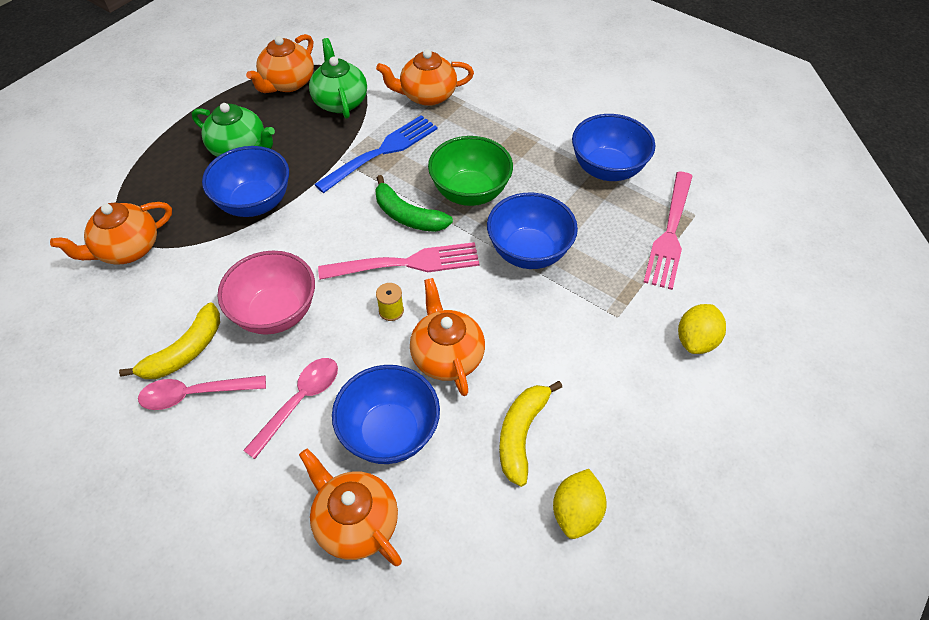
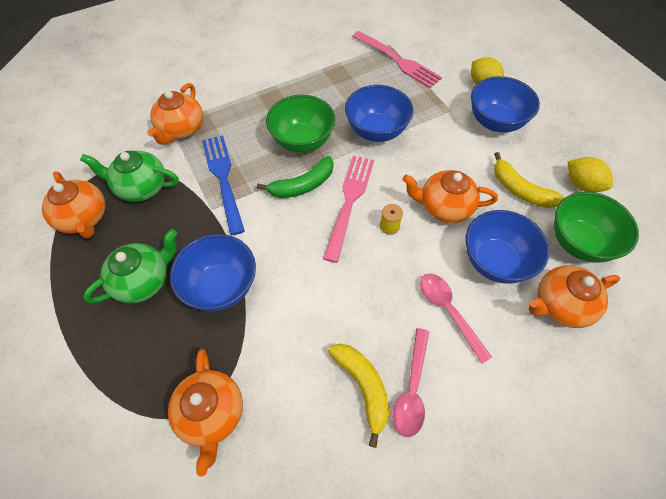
camera: 65 degrees left, 5 degrees up
pink bowl [217,251,315,335] -> none
blue bowl [572,114,655,181] -> blue bowl moved to [471,76,540,132]
none -> green bowl [554,192,639,263]

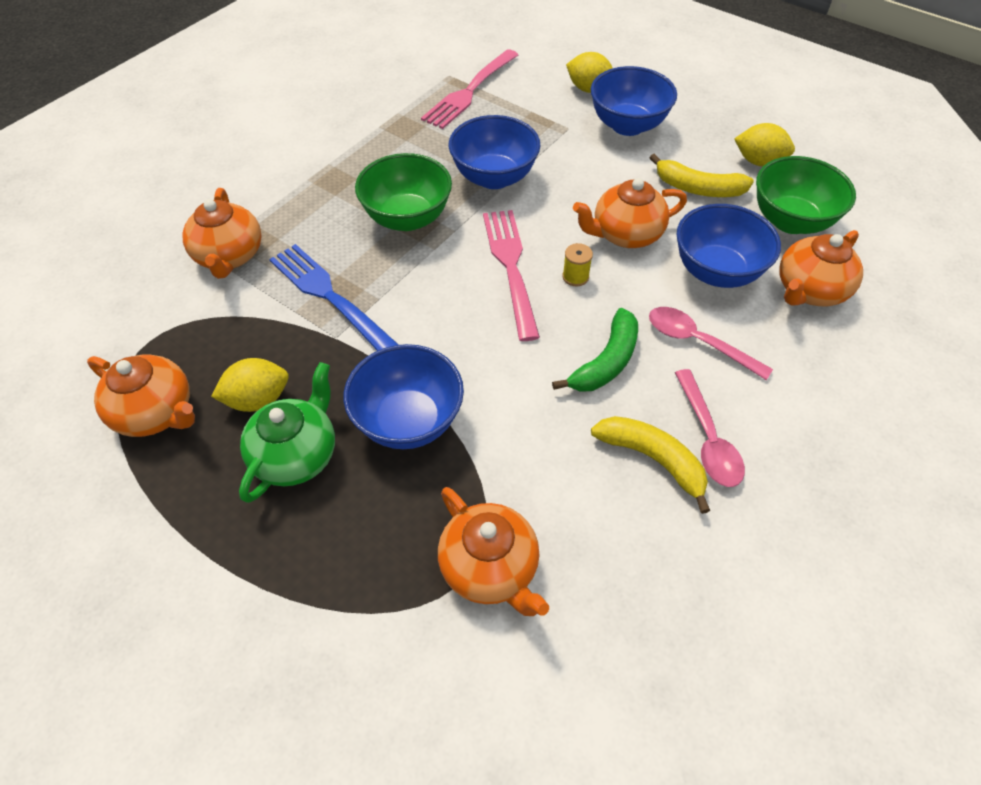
camera: 25 degrees left, 5 degrees down
green teapot [80,151,179,202] -> none
green banana [257,156,334,198] -> green banana moved to [552,308,638,392]
pink fork [352,31,442,88] -> pink fork turned 105 degrees clockwise [421,49,518,129]
none -> yellow lemon [211,358,289,412]

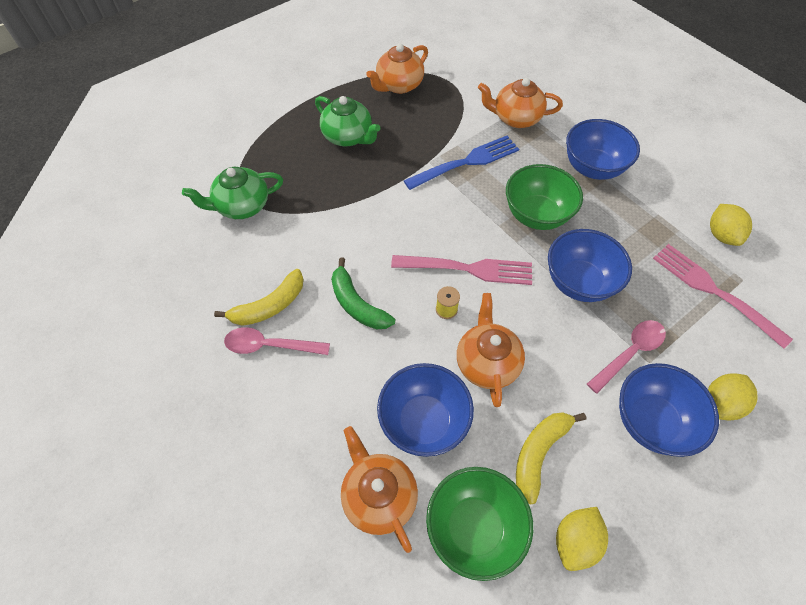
camera: 105 degrees right, 5 degrees up
yellow lemon [211,358,289,412] -> yellow lemon moved to [710,204,752,246]
blue bowl [343,344,464,449] -> blue bowl moved to [566,119,640,180]
orange teapot [438,487,549,616] -> green teapot [182,167,283,219]
pink spoon [649,307,773,380] -> pink spoon moved to [587,320,666,393]

